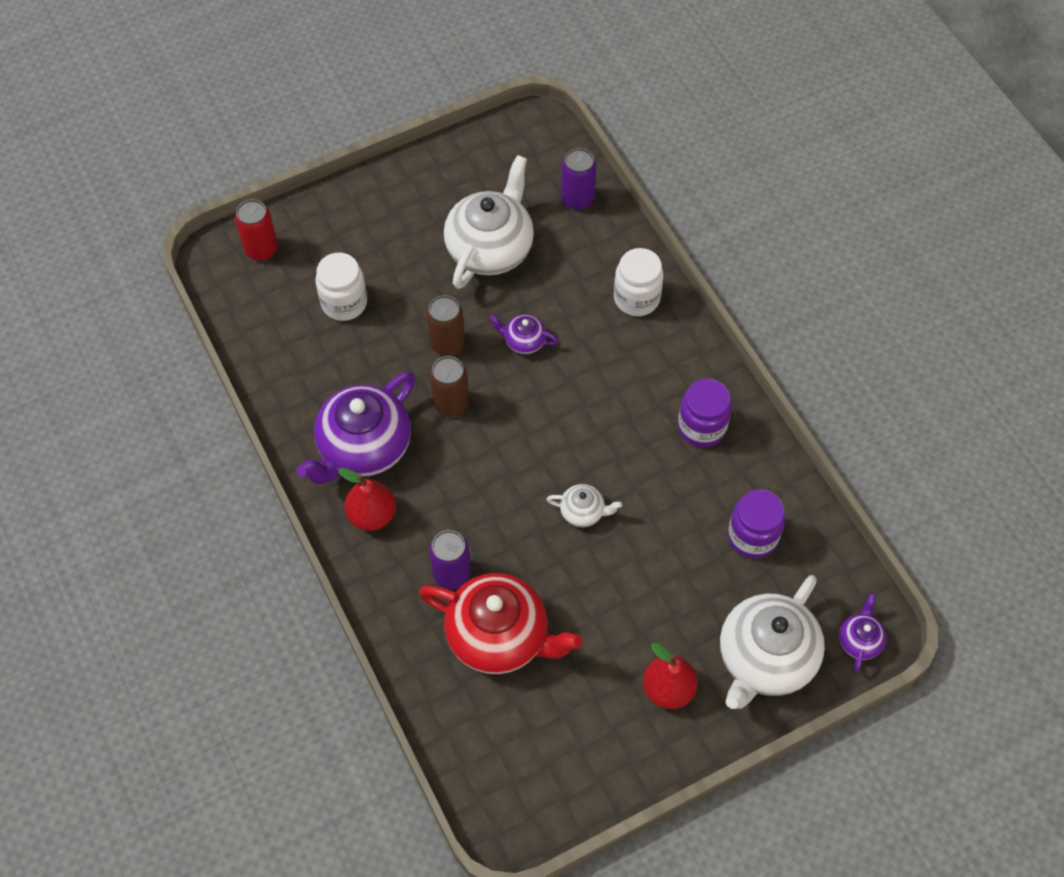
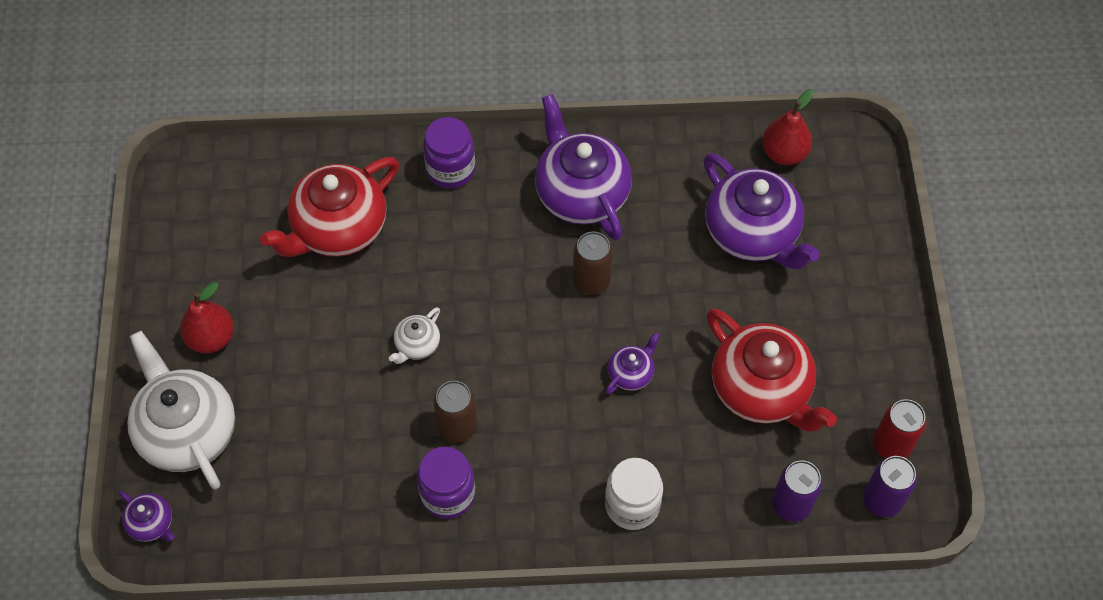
camera: 115 degrees right, 0 degrees up
red can [235,199,278,261] -> red can moved to [873,399,926,458]
white jar [315,253,367,321] -> purple teapot [704,153,820,269]
red pear [338,468,396,531] -> red pear moved to [762,89,813,165]
brown can [426,295,465,356] -> brown can moved to [434,381,477,443]
purple can [429,530,471,589] -> purple can moved to [863,456,917,517]
white teapot [444,155,534,289] -> red teapot [706,309,837,431]
purple jar [728,489,785,558] -> purple jar moved to [423,117,475,189]

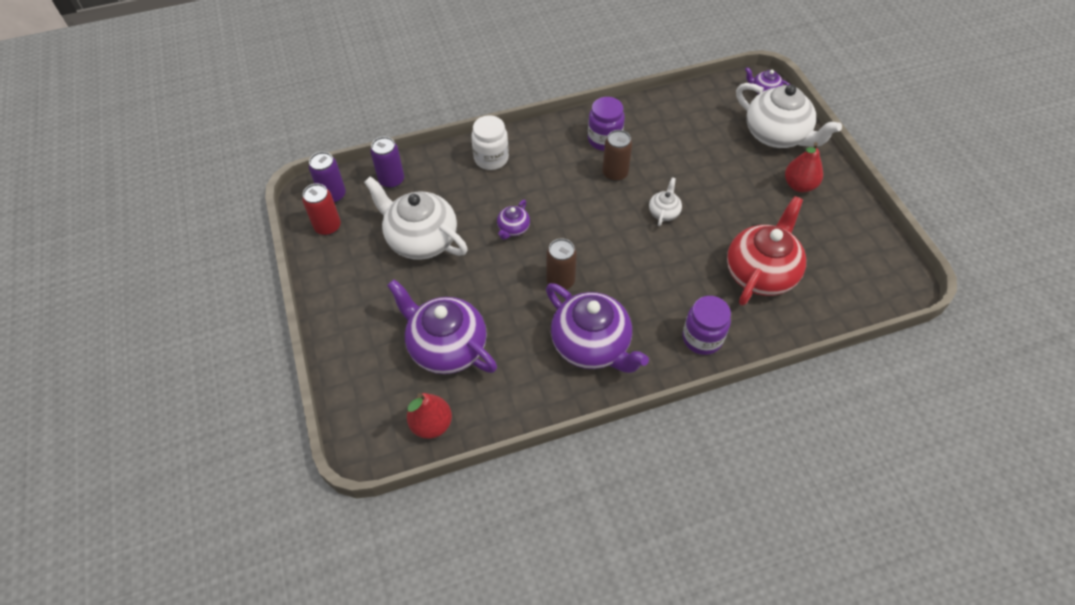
camera: 165 degrees right, 5 degrees down
red teapot [706,309,837,431] -> white teapot [364,176,468,260]

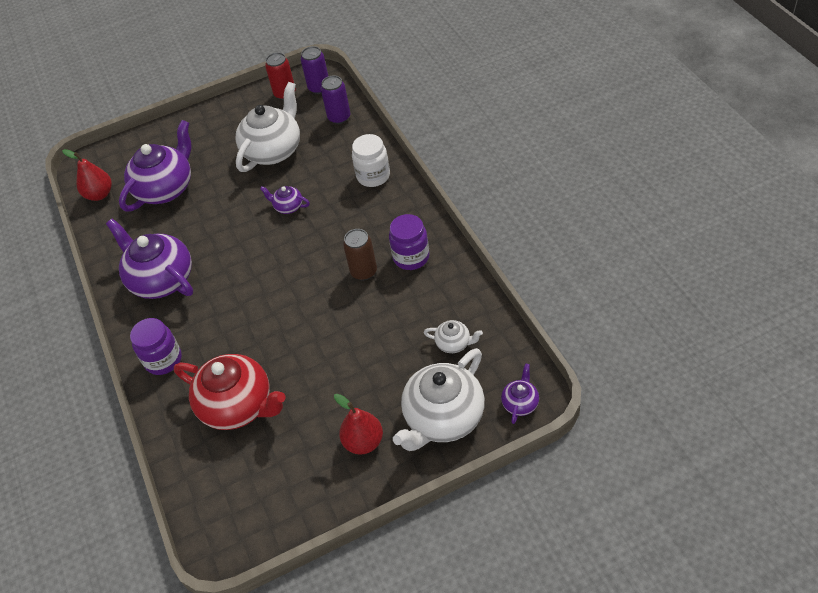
camera: 90 degrees right, 5 degrees down
brown can [546,239,577,290] -> none
purple teapot [546,283,649,373] -> purple teapot turned 90 degrees clockwise [106,219,193,299]
white teapot [649,177,682,226] -> white teapot moved to [424,320,483,353]

